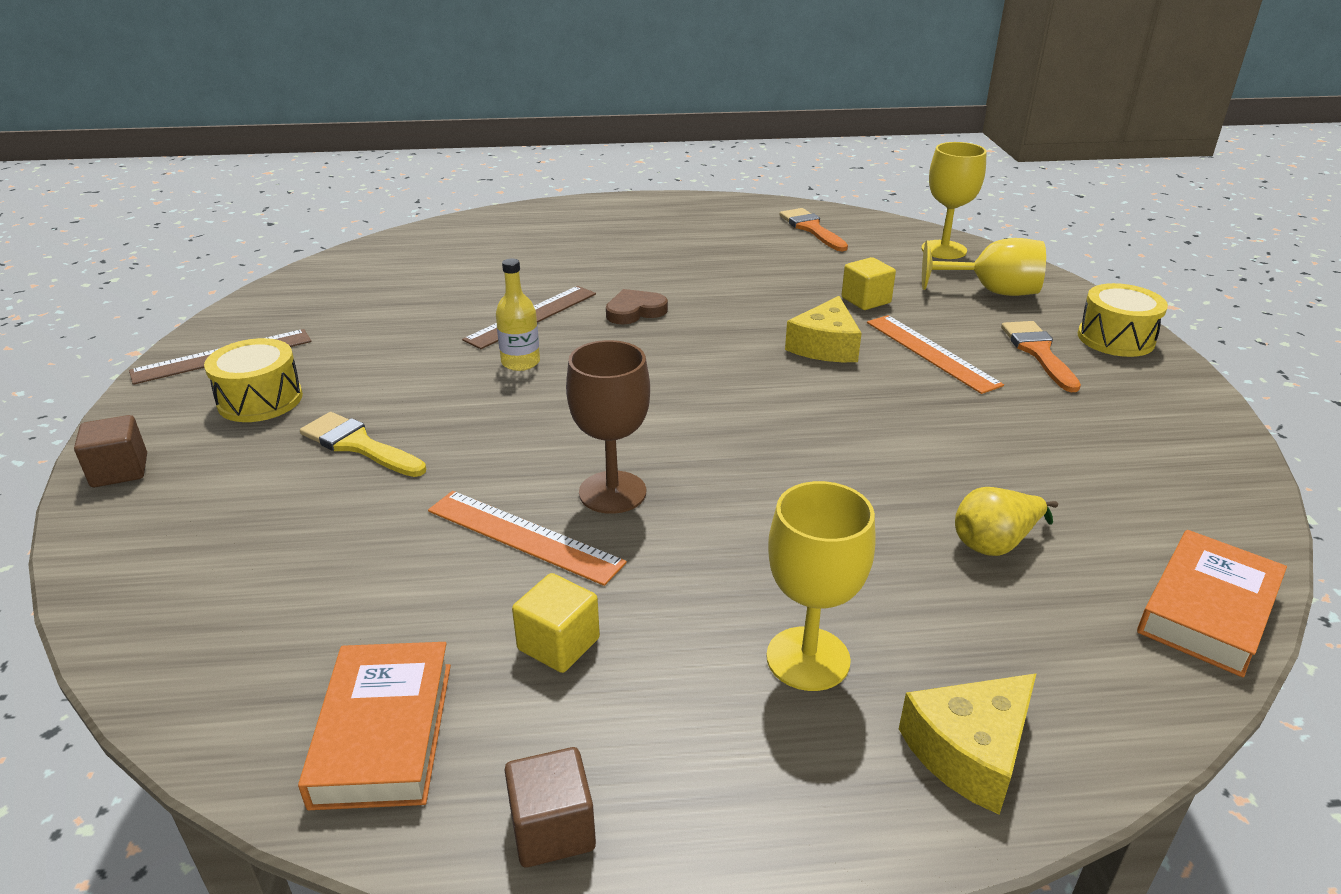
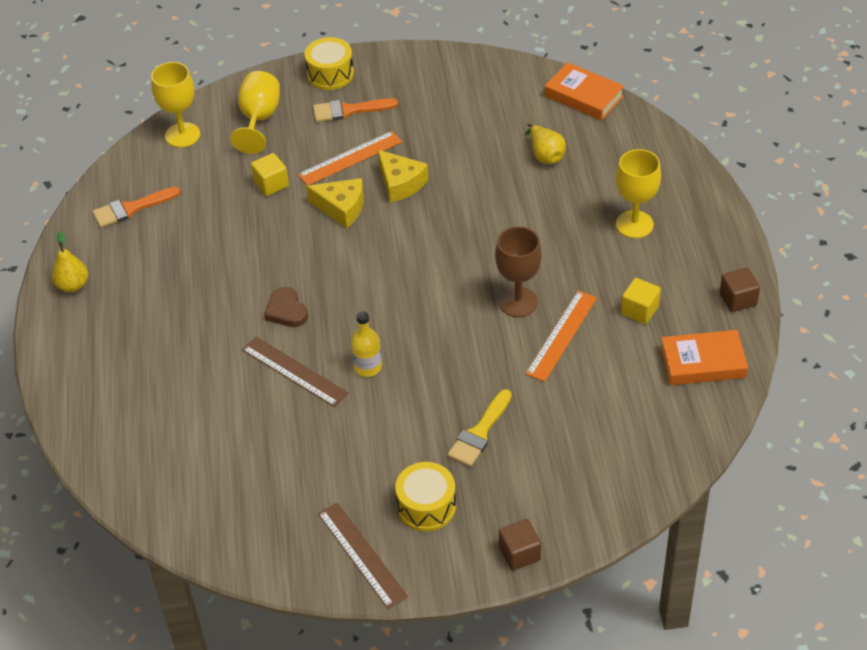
camera: 90 degrees left, 15 degrees up
yellow cheese [899,673,1037,815] -> yellow cheese moved to [377,150,429,203]
none -> yellow pear [52,231,88,292]

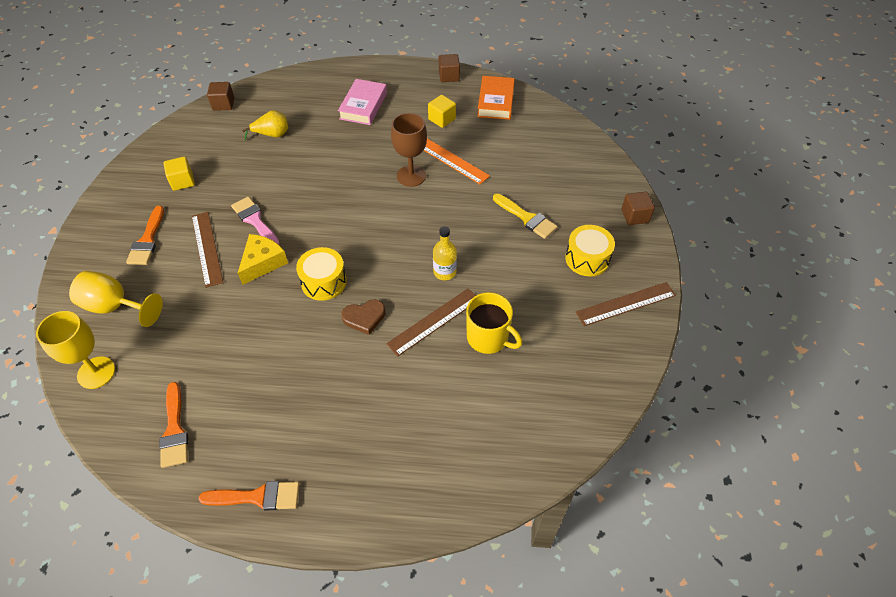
camera: 80 degrees left, 5 degrees up
yellow pear [52,231,88,292] -> orange brush [198,481,299,510]
yellow cube [251,153,289,196] -> yellow cube moved to [164,157,195,191]
orange ruler [298,131,402,186] -> brown ruler [192,212,223,288]
yellow drum [305,37,354,90] -> yellow drum moved to [296,247,347,301]
yellow cheese [377,150,429,203] -> pink brush [231,197,280,245]
orange book [545,62,624,120] -> brown cube [207,82,234,111]
yellow goblet [616,149,661,238] -> pink book [338,79,387,125]
none -> yellow mug [466,292,522,354]

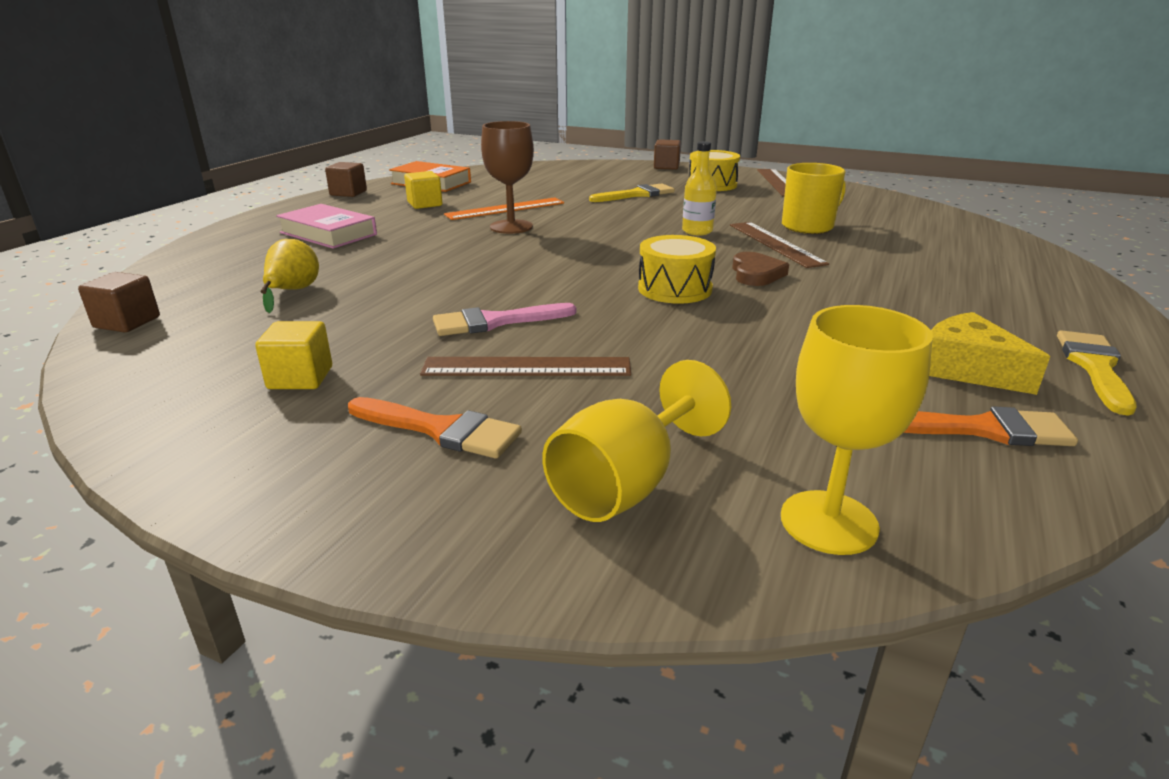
camera: 70 degrees left, 25 degrees down
orange brush [198,481,299,510] -> yellow brush [1057,330,1136,416]
yellow cheese [238,234,288,285] -> yellow cheese moved to [929,312,1050,395]

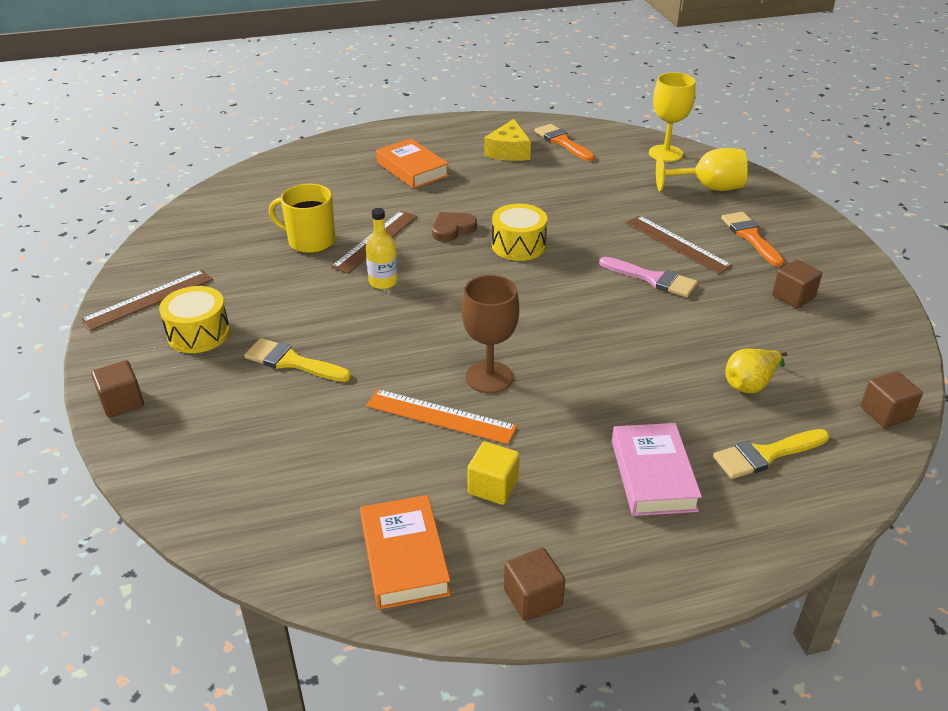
camera: 130 degrees left, 10 degrees up
yellow cube [255,321,332,389] -> brown cube [772,259,822,308]
yellow brush [1057,330,1136,416] -> yellow brush moved to [713,429,829,479]
none -> orange book [376,139,449,189]

